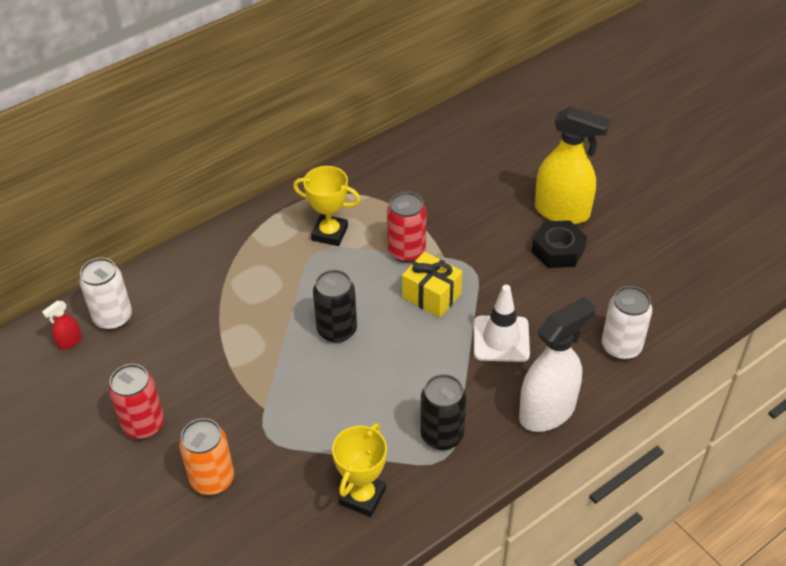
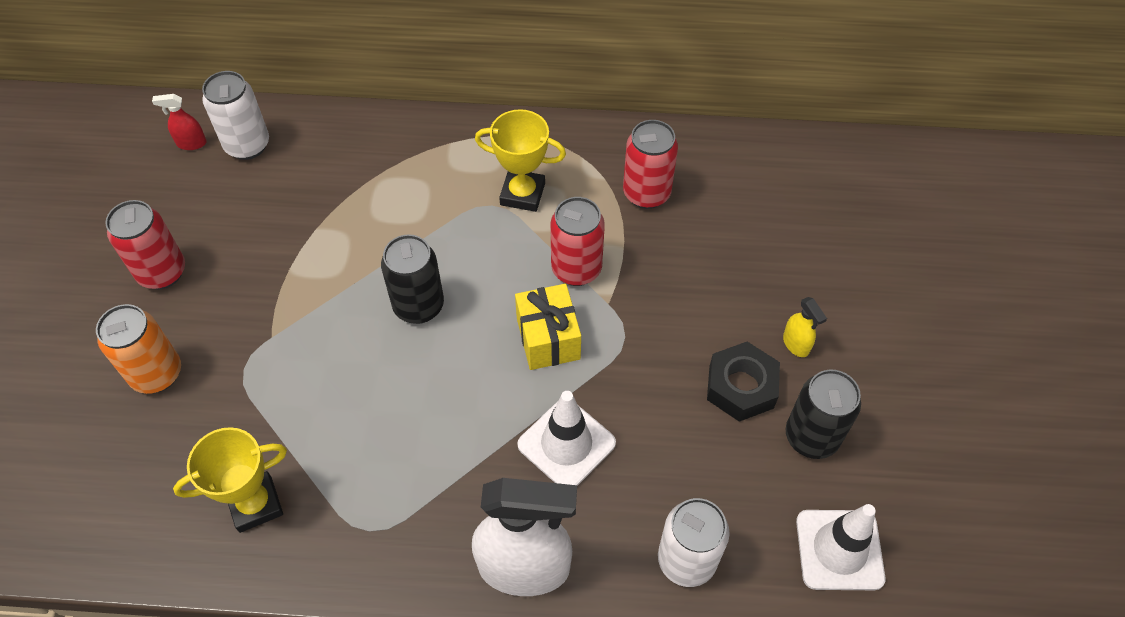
camera: 40 degrees right, 10 degrees up
yellow trophy [293,166,360,246] -> yellow trophy turned 45 degrees counterclockwise [475,109,566,212]
black can [420,374,467,450] -> black can moved to [786,369,861,459]
yellow spray bottle [535,106,611,224] -> yellow spray bottle [783,297,827,357], size x0.42
none -> red can [623,120,678,209]
none -> white traffic cone [796,504,886,590]

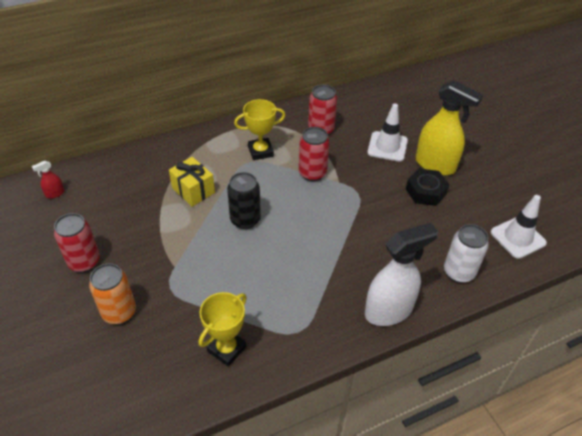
camera: 30 degrees left, 10 degrees down
white can [202,71,269,160] -> none
yellow gift [515,284,581,370] -> yellow gift moved to [169,157,215,207]
white traffic cone [517,391,616,486] -> white traffic cone moved to [367,104,408,162]
yellow spray bottle [783,297,827,357] -> yellow spray bottle [416,80,483,175], size x2.37
black can [786,369,861,459] -> none

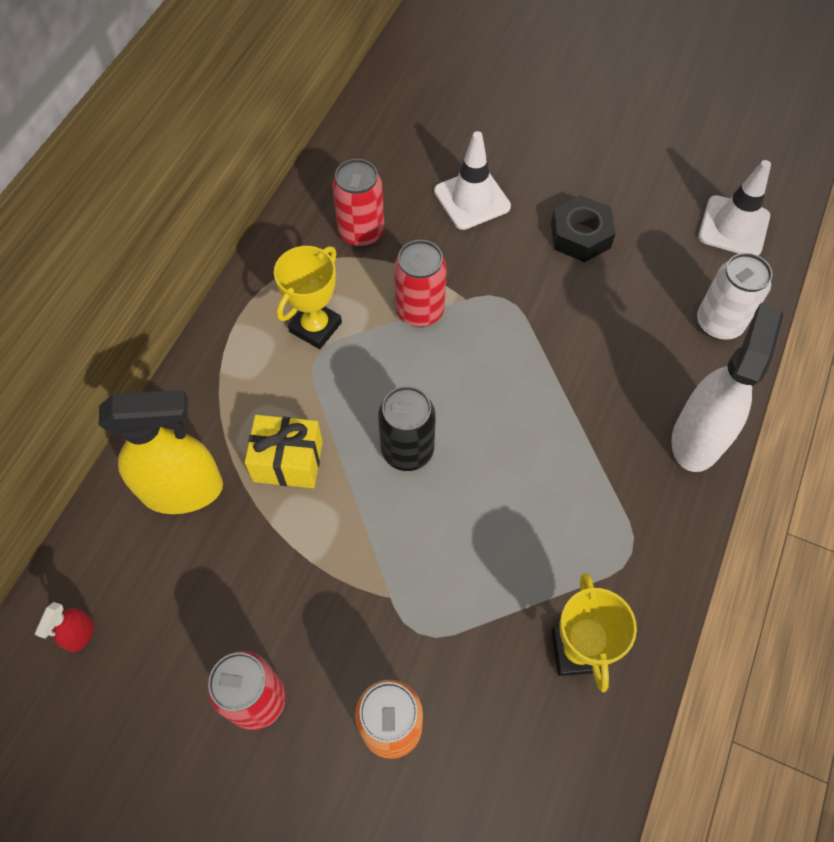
camera: 40 degrees left, 15 degrees up
yellow spray bottle [416,80,483,175] -> yellow spray bottle moved to [99,390,223,514]

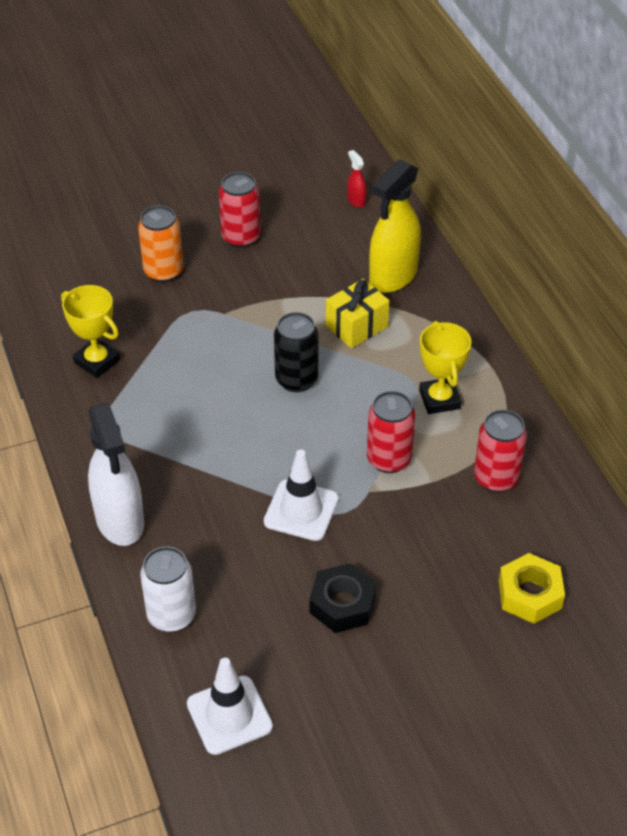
camera: 135 degrees right, 15 degrees down
white traffic cone [434,131,511,230] -> white traffic cone moved to [264,450,339,541]
none -> yellow nut [499,553,565,624]

